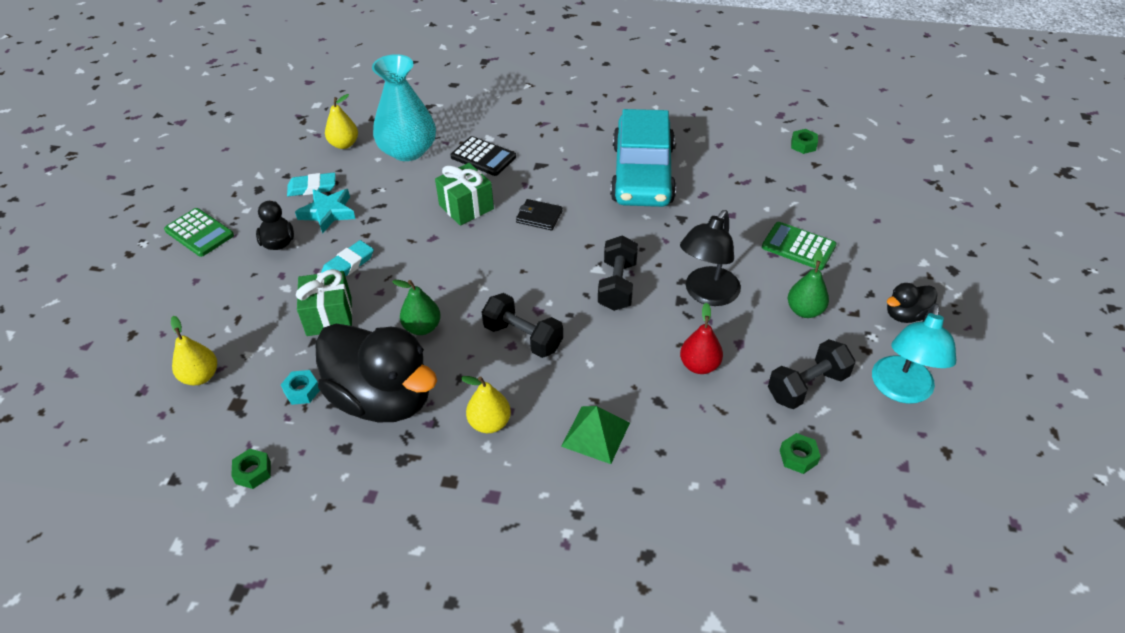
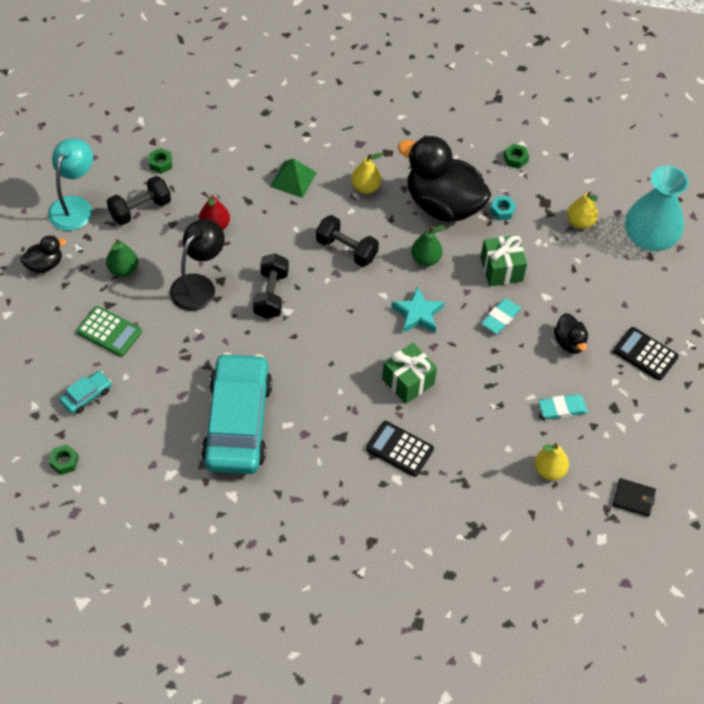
camera: 175 degrees right, 10 degrees up
green calculator [164,208,234,257] -> black calculator [613,327,679,381]
turquoise star [295,189,355,234] -> turquoise star moved to [391,286,445,333]
turquoise vase [372,54,436,161] -> turquoise vase moved to [625,166,689,251]
black wallet [516,199,563,230] -> black wallet moved to [613,478,656,517]
none -> turquoise car [59,371,112,414]

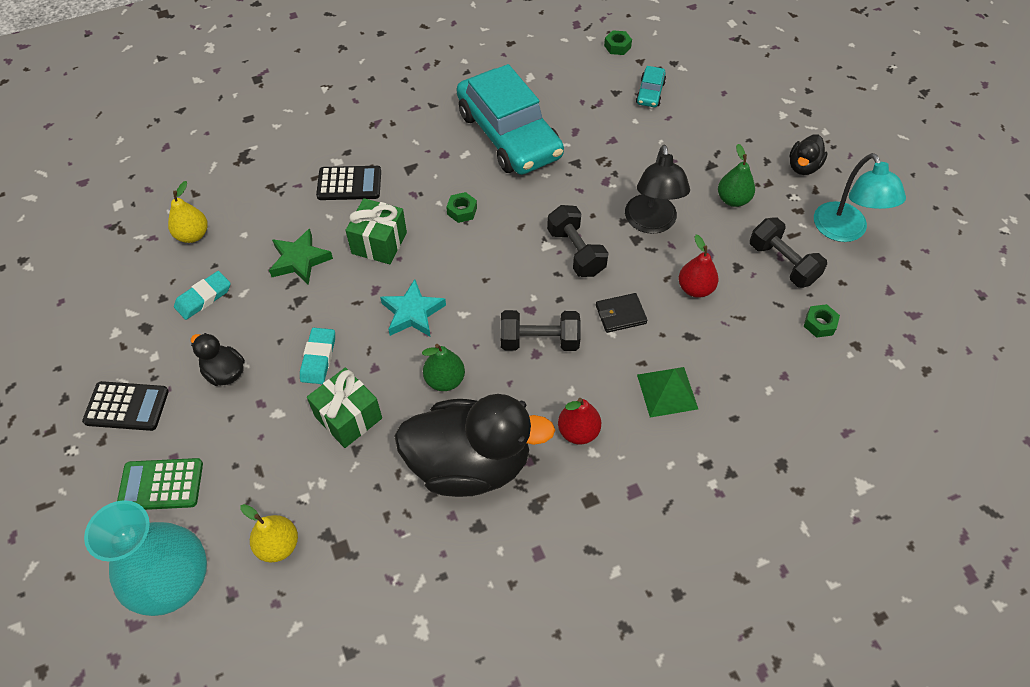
camera: 150 degrees right, 0 degrees up
green calculator [76,306,142,357] -> green calculator moved to [117,458,203,510]
black dumbbell [107,176,171,225] -> black dumbbell turned 60 degrees counterclockwise [750,217,827,288]
yellow pear [351,153,383,194] -> red pear [558,398,601,444]
turquoise nut [490,196,516,220] -> none
green nut [504,144,529,169] -> green nut moved to [446,192,477,223]
black wallet [613,478,656,517] -> black wallet moved to [596,293,648,333]
none -> green star [269,229,333,285]

